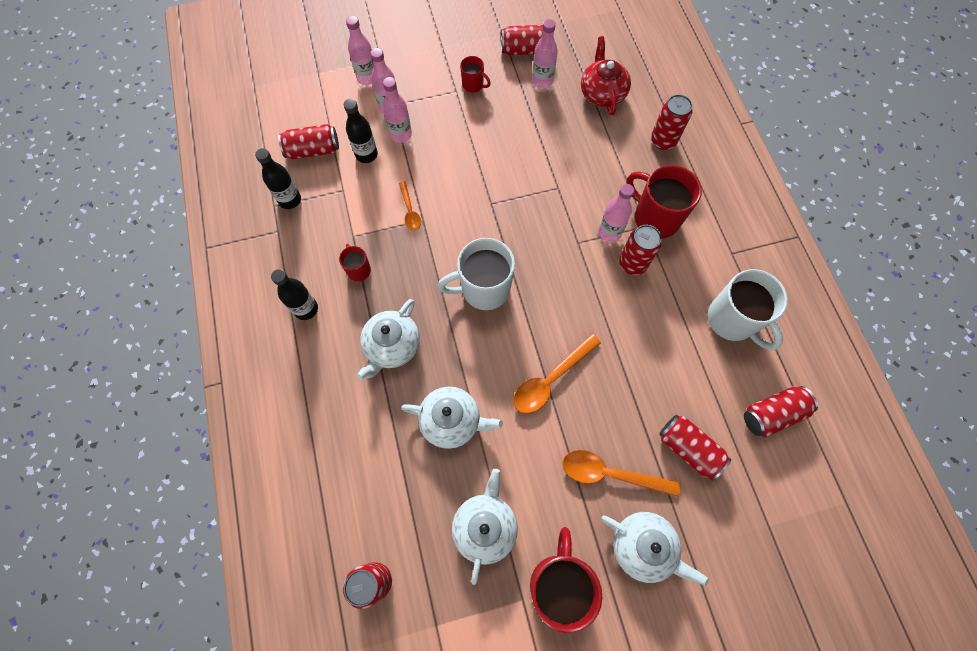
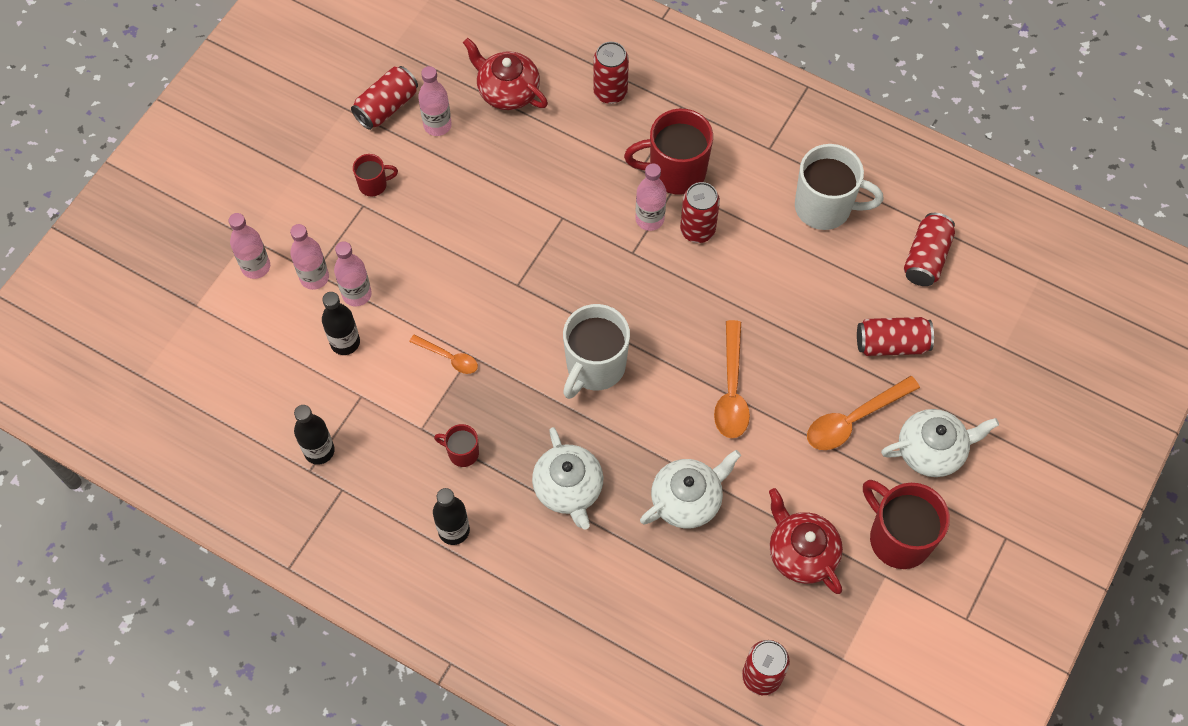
camera: 45 degrees left, 5 degrees down
red can [278,124,339,159] -> none
white teapot [452,469,518,585] -> red teapot [769,488,843,594]

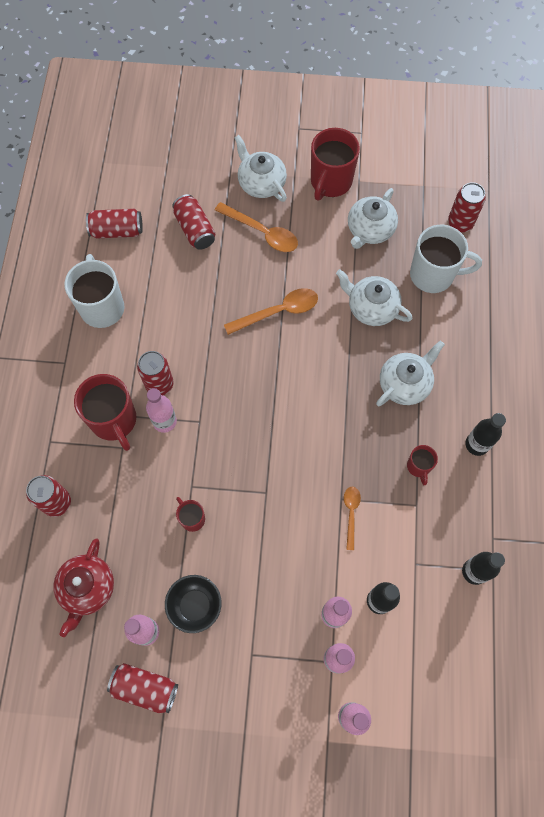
camera: 115 degrees left, 5 degrees up
red mug [353,154,398,197] -> red mug moved to [176,497,205,532]
white mug [563,304,630,399] -> white mug moved to [410,225,482,293]
red teapot [769,488,843,594] -> white teapot [348,188,398,249]
none -> black bowl [165,575,222,633]

